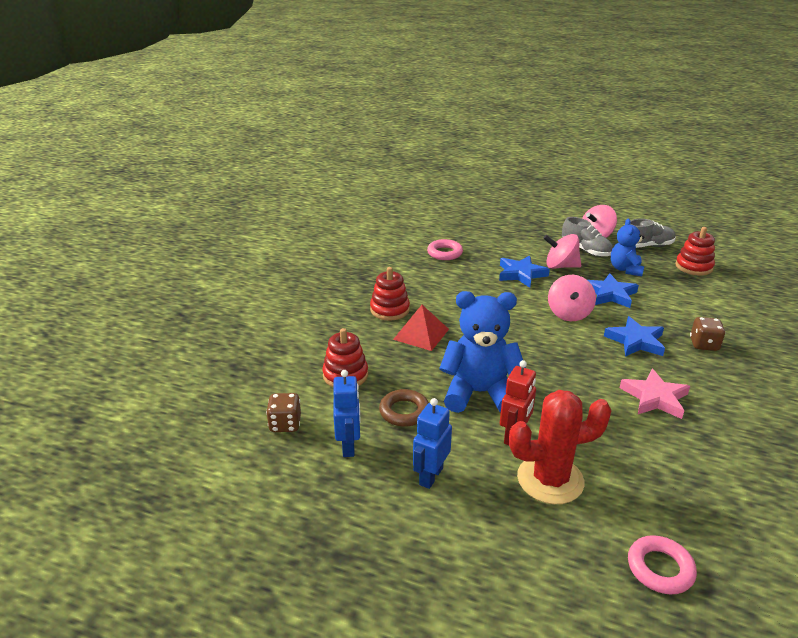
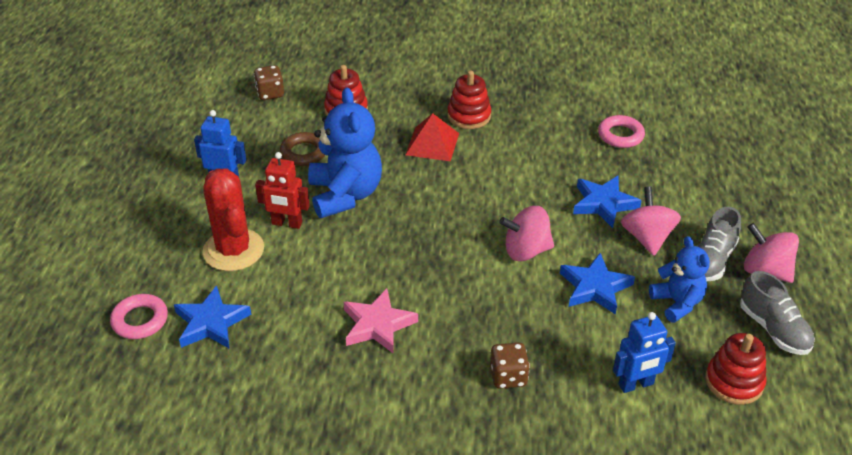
camera: 75 degrees right, 10 degrees up
blue robot [333,370,361,457] -> blue robot moved to [613,312,676,393]
blue star [604,316,665,357] -> blue star moved to [174,285,251,348]
blue teddy bear [611,219,645,276] -> blue teddy bear turned 75 degrees clockwise [649,236,710,323]

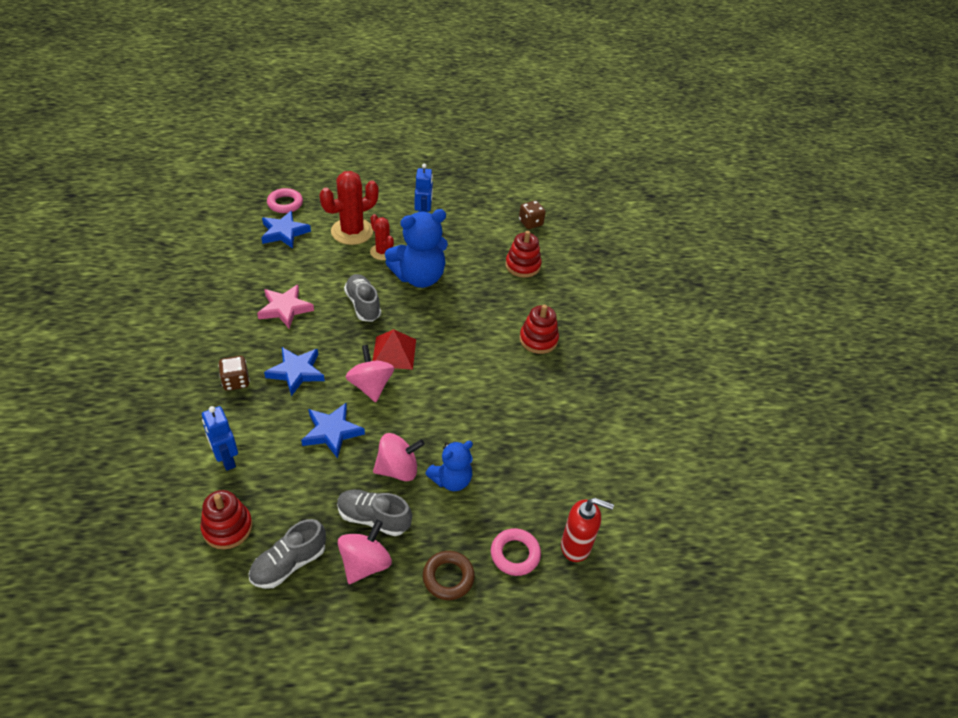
camera: 75 degrees right, 5 degrees up
red robot [255,152,310,229] -> red cactus [370,214,394,260]
brown ring [280,132,325,166] -> brown ring moved to [423,551,475,600]
red pyramid [405,113,459,161] -> red pyramid moved to [373,329,416,370]
blue star [573,176,642,228] -> blue star moved to [264,347,325,396]
pink ring [598,115,645,148] -> pink ring moved to [491,528,541,576]
blue teddy bear [649,236,710,323] -> blue teddy bear moved to [425,441,473,491]
none -> grey shoe [344,274,381,322]
none -> red soap dispenser [561,498,614,562]

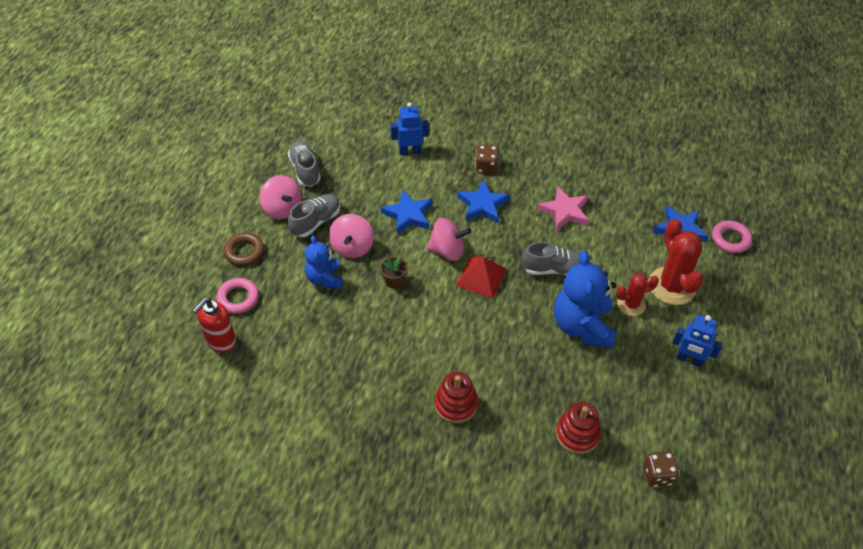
camera: 115 degrees right, 5 degrees up
red stacking toy [201,490,252,549] -> none
none -> brown flower pot [380,257,408,289]

